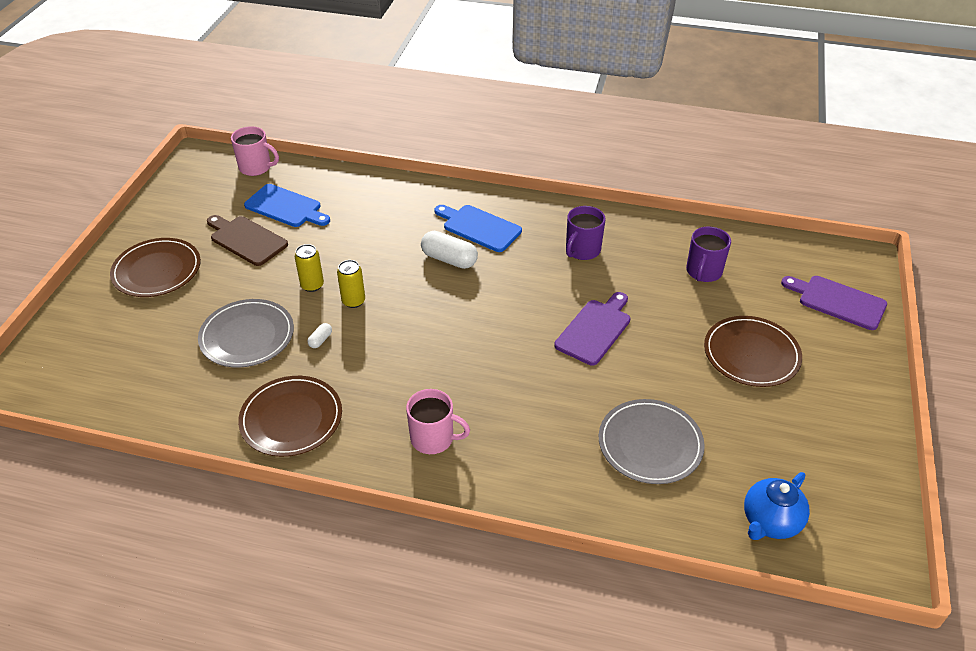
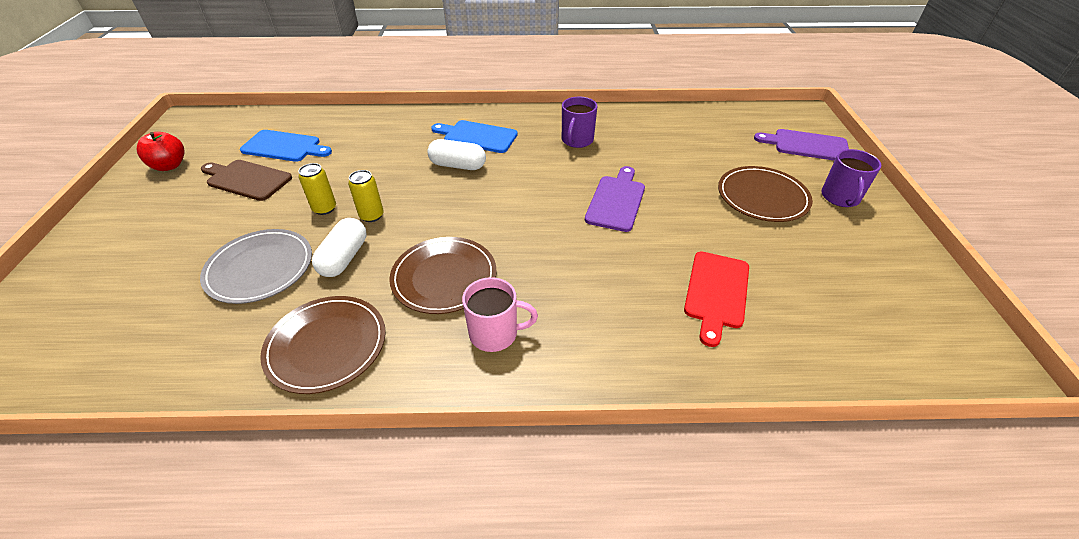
camera: 15 degrees left, 0 degrees up
brown plate [110,238,201,297] -> brown plate moved to [389,237,497,314]
pink mug [231,126,279,176] -> none
white capsule [307,323,332,348] -> white capsule [312,218,366,277], size x2.11
grey plate [599,399,705,484] -> red cutting board [684,252,749,347]
purple mug [686,226,731,282] -> purple mug moved to [821,149,881,207]
blue teapot [744,472,810,540] -> none
none -> red apple [137,132,185,171]

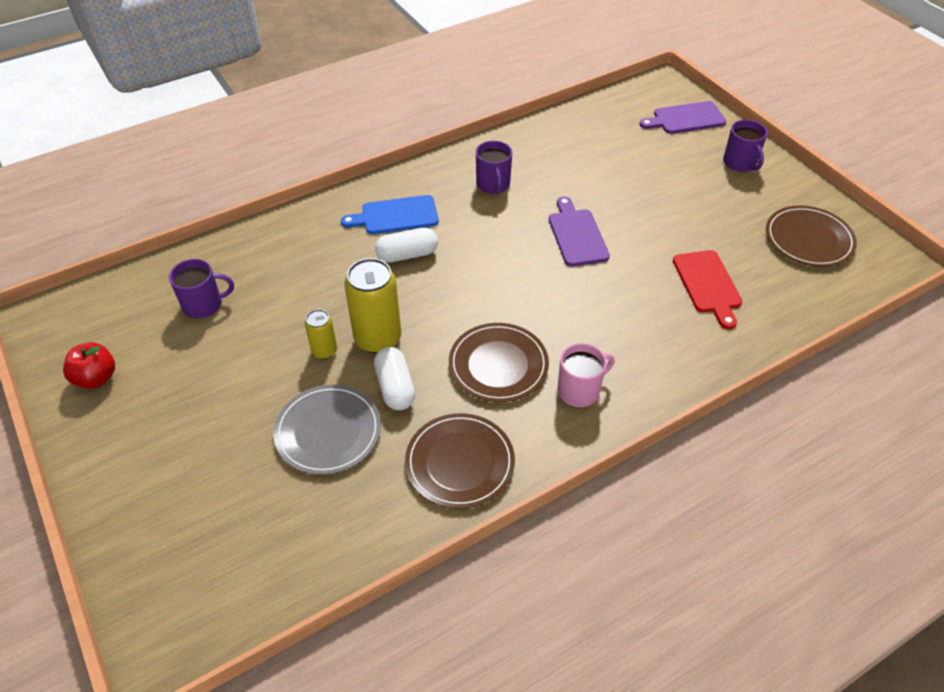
camera: 30 degrees left, 5 degrees up
brown cutting board [201,160,292,201] -> none
blue cutting board [240,130,332,162] -> purple mug [169,259,234,319]
yellow can [348,170,384,222] -> yellow can [345,258,401,353], size x1.86
brown plate [718,166,813,222] -> brown plate moved to [766,206,857,267]

